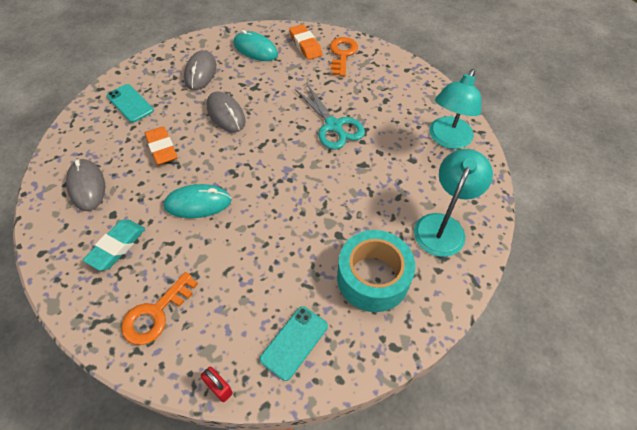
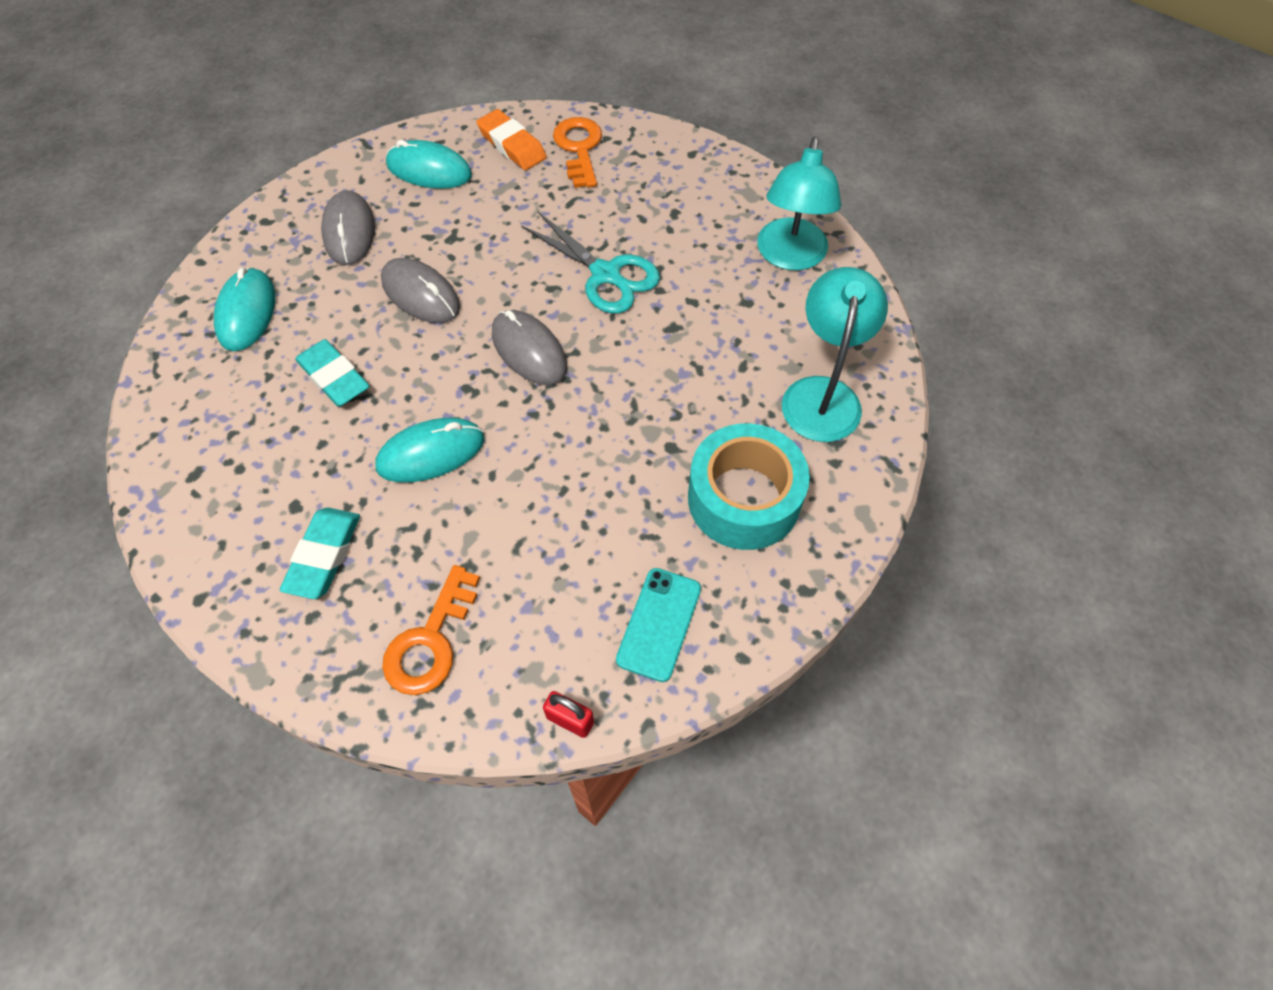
camera: 15 degrees left, 5 degrees up
grey mouse [66,159,105,211] -> grey mouse moved to [492,310,567,385]
turquoise phone [107,84,154,123] -> turquoise mouse [214,267,275,351]
orange eraser [144,126,177,165] -> turquoise eraser [295,339,369,407]

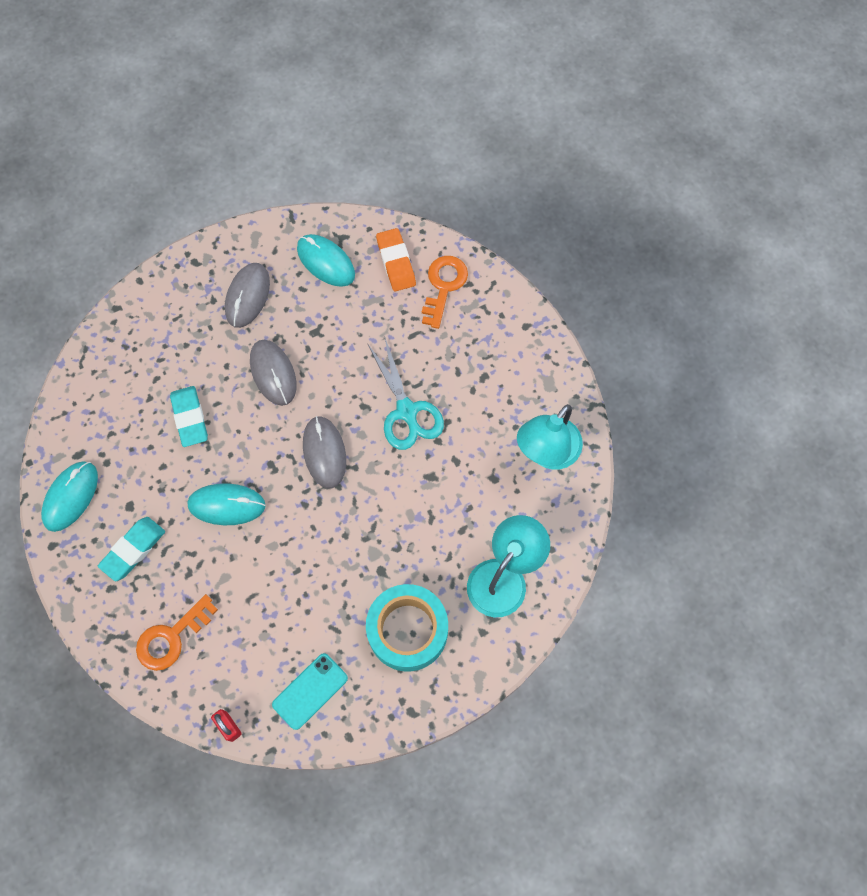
camera: 25 degrees right, 10 degrees up
turquoise mouse [214,267,275,351] -> turquoise mouse moved to [41,461,98,532]

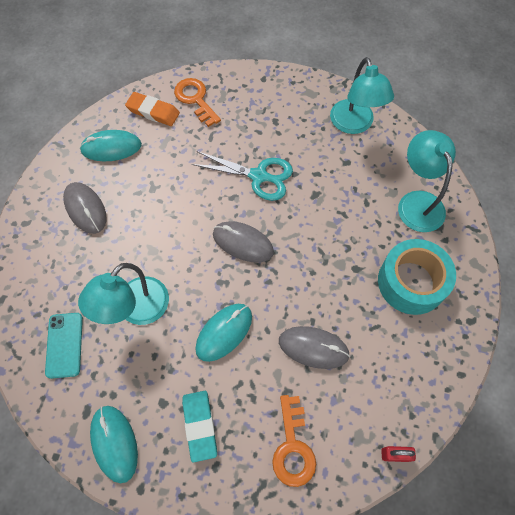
camera: 50 degrees left, 5 degrees down
turquoise eraser [170,386,208,447] -> turquoise lamp [78,263,169,325]
grey mouse [250,340,297,406] -> grey mouse moved to [279,326,350,369]
turquoise phone [272,653,348,730] -> turquoise phone moved to [45,313,83,379]

